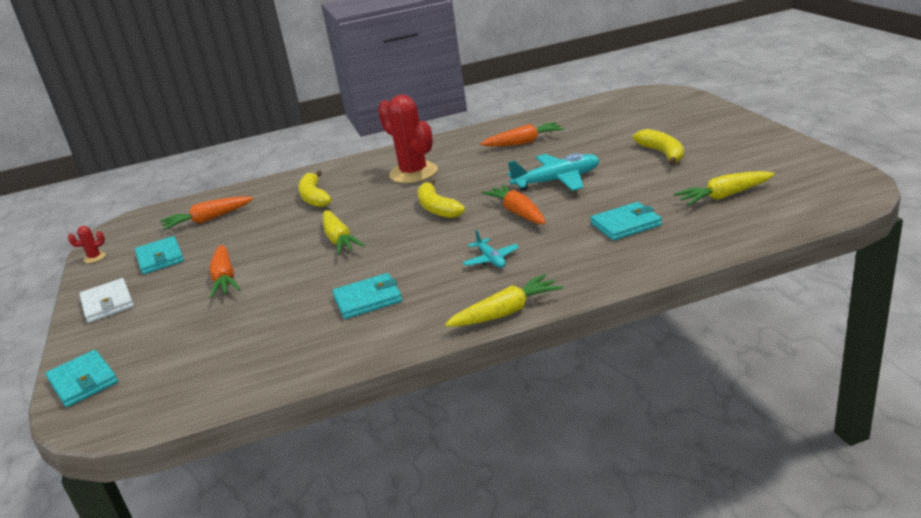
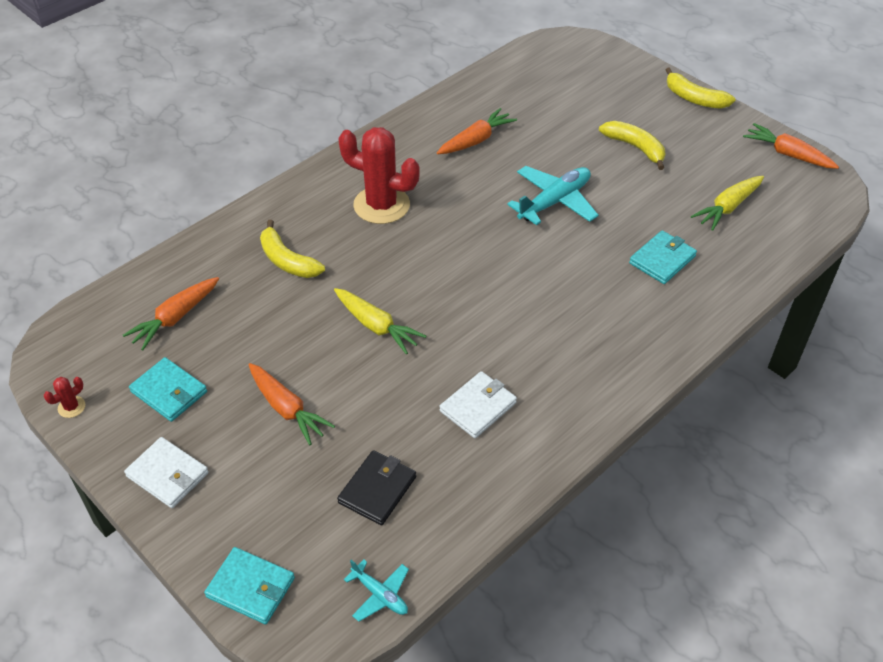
camera: 30 degrees left, 20 degrees up
turquoise wallet [332,273,402,319] -> white wallet [439,371,517,438]
yellow banana [417,179,465,218] -> yellow banana moved to [666,67,735,109]
yellow carrot [445,274,563,327] -> none
turquoise plane [463,230,519,268] -> turquoise plane moved to [344,559,409,622]
orange carrot [482,184,546,224] -> orange carrot moved to [743,123,839,169]
none -> black wallet [337,450,416,525]

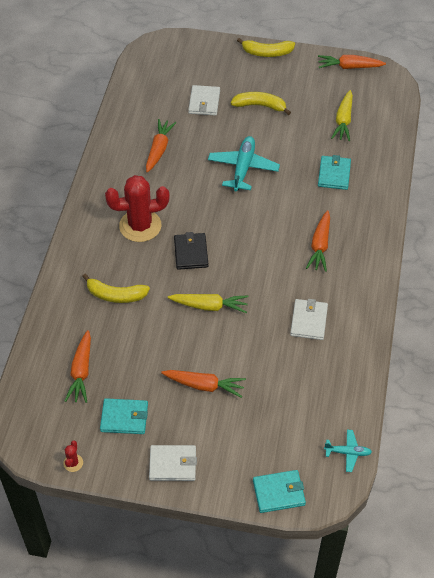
camera: 35 degrees left, 5 degrees up
black wallet [337,450,416,525] -> black wallet moved to [174,232,208,270]
none -> white wallet [188,85,220,116]
none -> orange carrot [306,210,330,272]

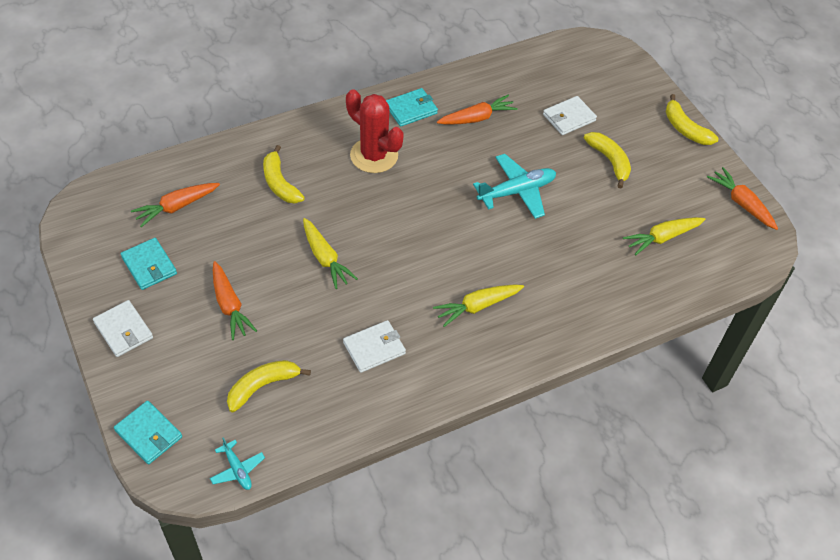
camera: 50 degrees right, 0 degrees up
red cactus [63,440,83,472] -> none
black wallet [174,232,208,270] -> none
orange carrot [306,210,330,272] -> yellow carrot [433,284,524,327]
turquoise wallet [318,155,351,190] -> turquoise wallet moved to [386,88,438,127]
none -> yellow banana [227,360,311,412]

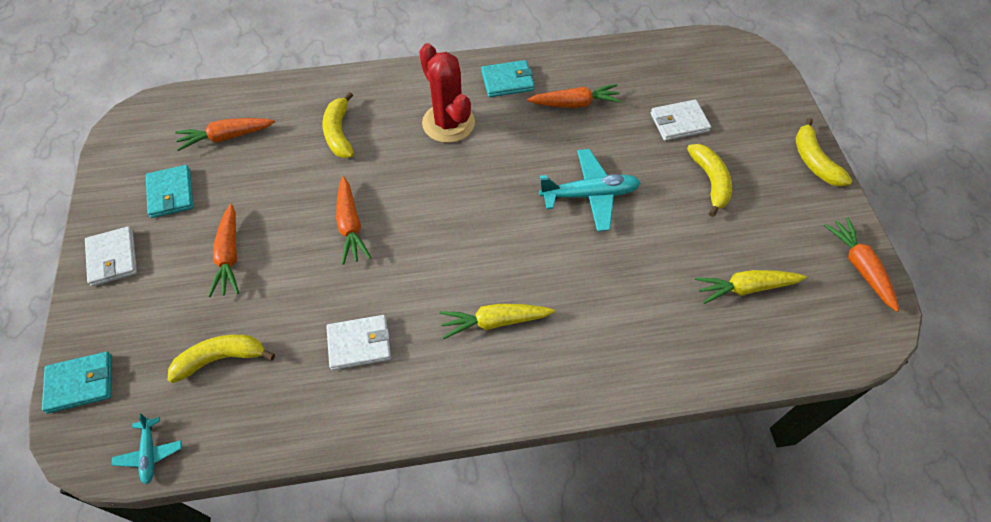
camera: 20 degrees right, 5 degrees up
turquoise wallet [114,401,182,464] -> turquoise wallet turned 75 degrees counterclockwise [42,352,112,413]
yellow carrot [303,218,358,289] -> orange carrot [336,176,371,265]

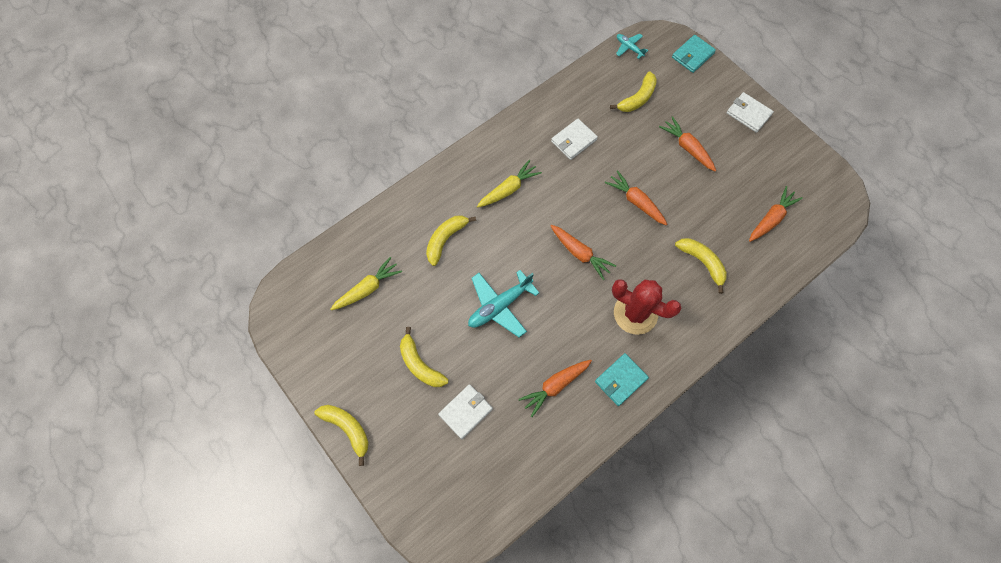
camera: 150 degrees right, 10 degrees up
turquoise wallet [146,165,194,218] -> none
orange carrot [824,217,899,312] -> orange carrot moved to [550,225,616,280]
none -> yellow banana [426,215,476,266]

